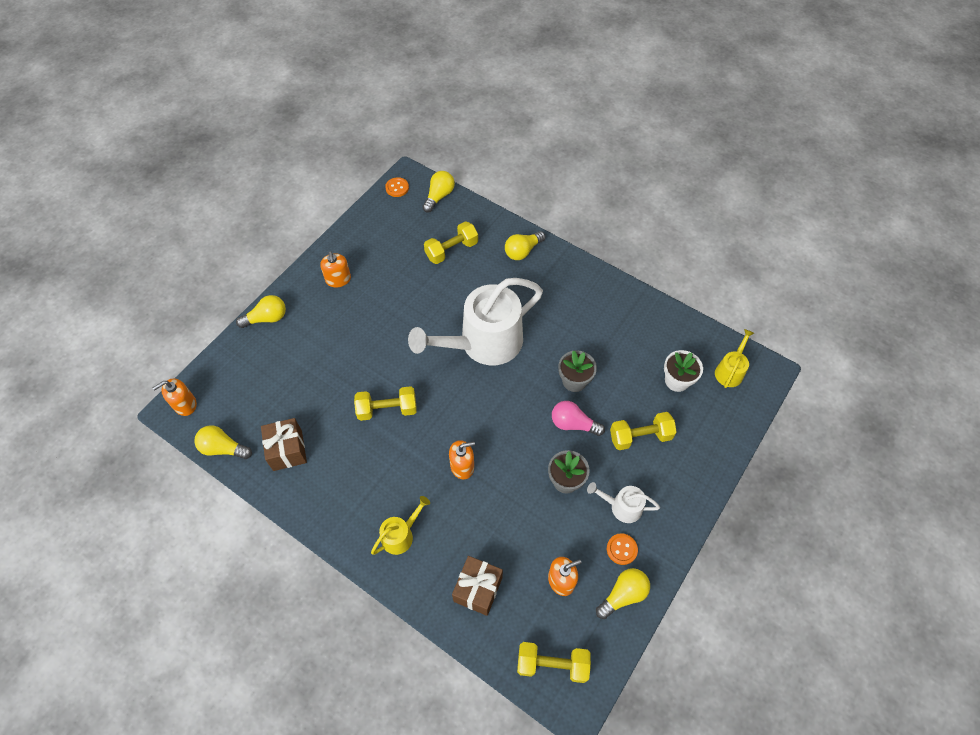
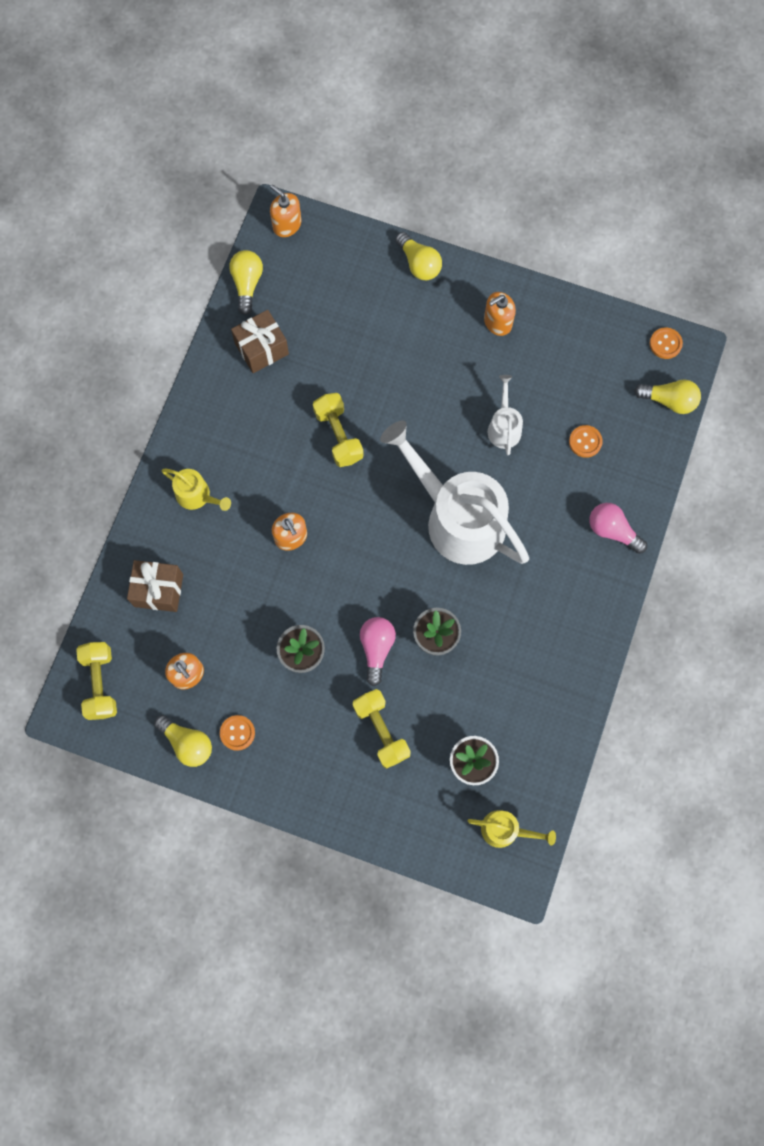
camera: 75 degrees right, 15 degrees up
yellow dumbbell [424,221,478,264] -> orange button [569,425,603,458]
yellow light bulb [505,231,545,260] -> pink light bulb [589,503,647,554]
white watering can [587,482,660,523] -> white watering can moved to [488,375,523,455]

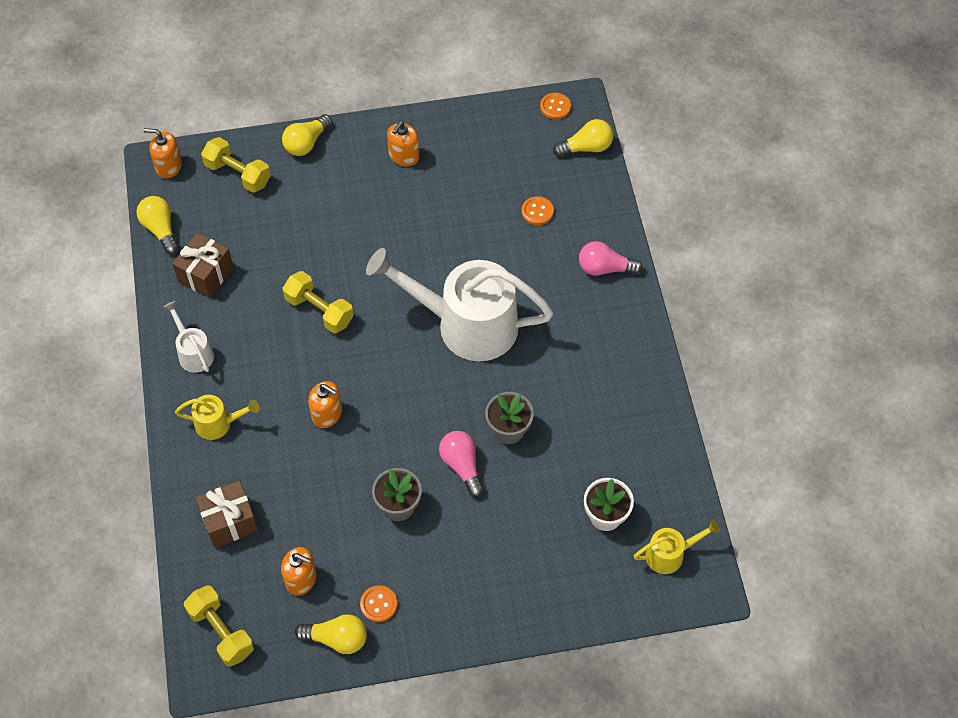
camera: 30 degrees left, 15 degrees down
yellow dumbbell [353,689,411,769] -> yellow dumbbell moved to [201,137,271,193]
yellow light bulb [395,232,442,280] -> yellow light bulb turned 105 degrees clockwise [282,114,332,156]
white watering can [488,375,523,455] -> white watering can moved to [163,301,214,373]

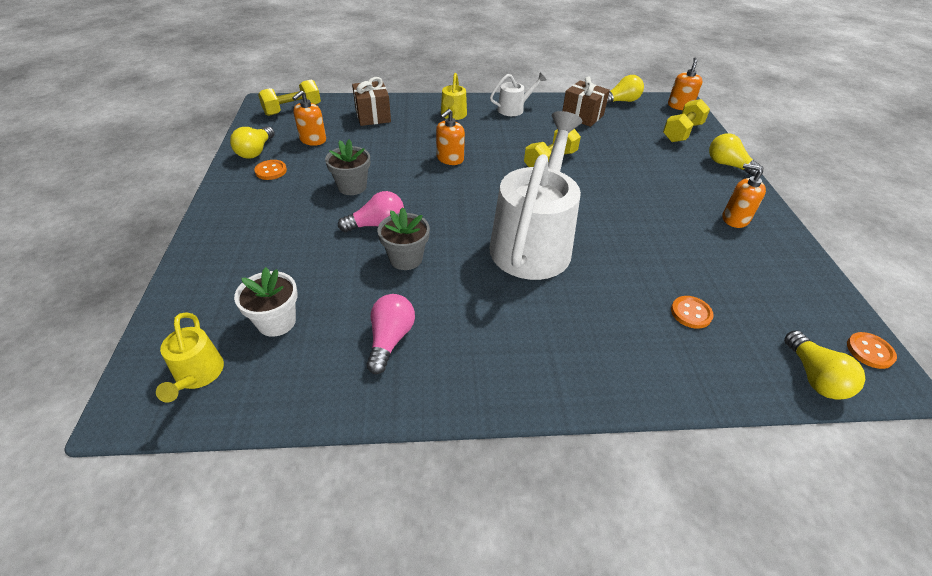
camera: 95 degrees right, 15 degrees down
pink light bulb [579,241,643,276] -> pink light bulb moved to [367,294,415,374]

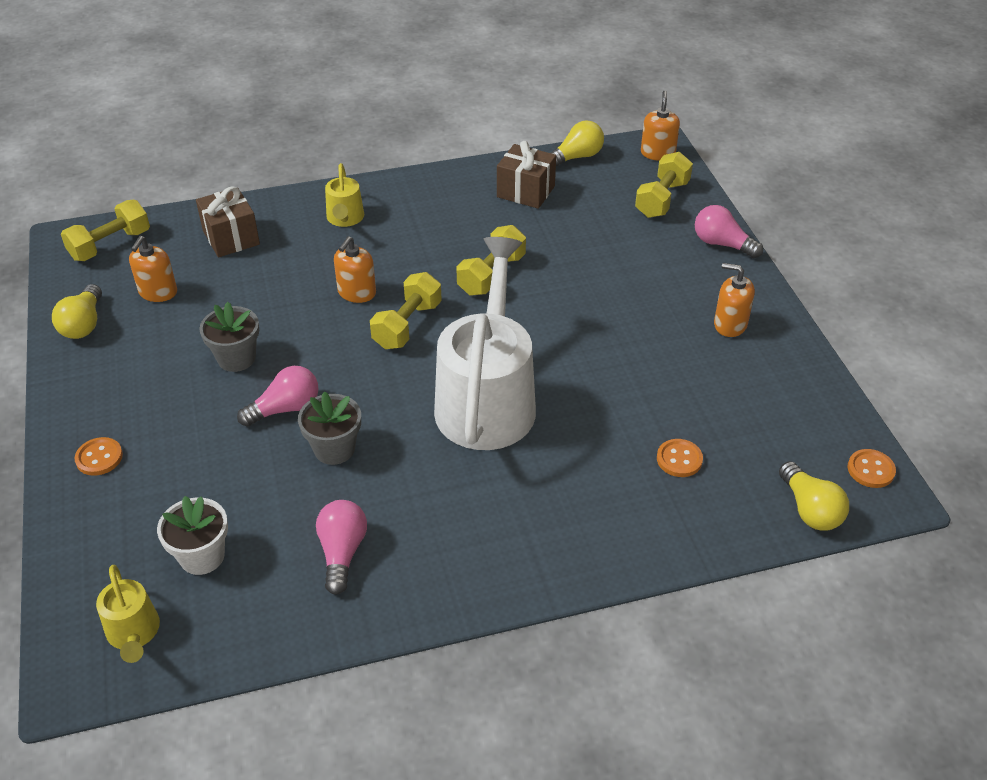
camera: 10 degrees left, 0 degrees up
orange button [254,160,287,180] -> orange button moved to [75,437,123,476]
white watering can [490,73,546,116] -> none
yellow light bulb [709,133,763,176] -> pink light bulb [695,205,763,258]
none -> yellow dumbbell [370,272,442,349]

